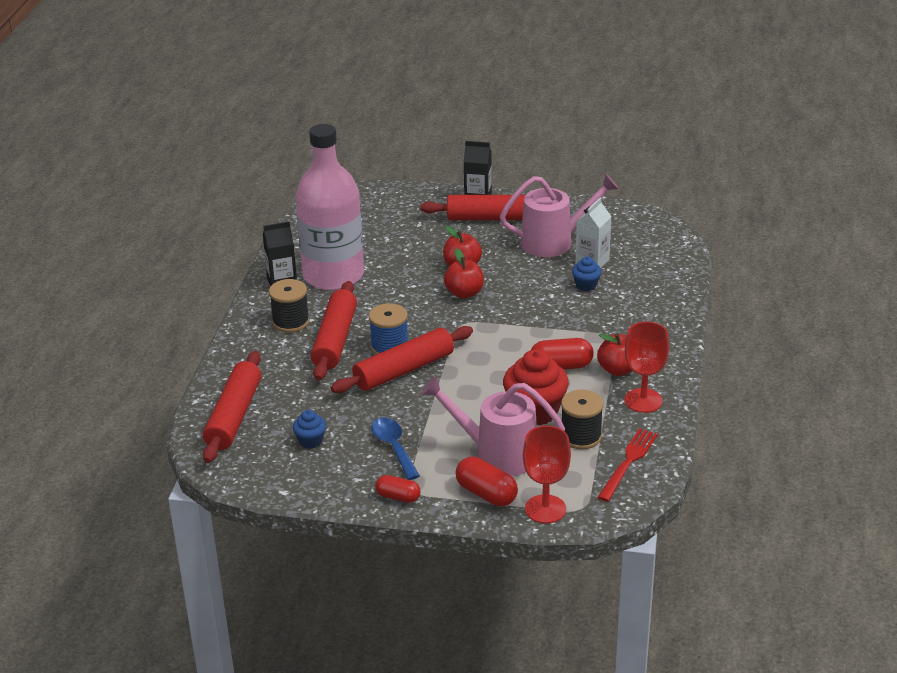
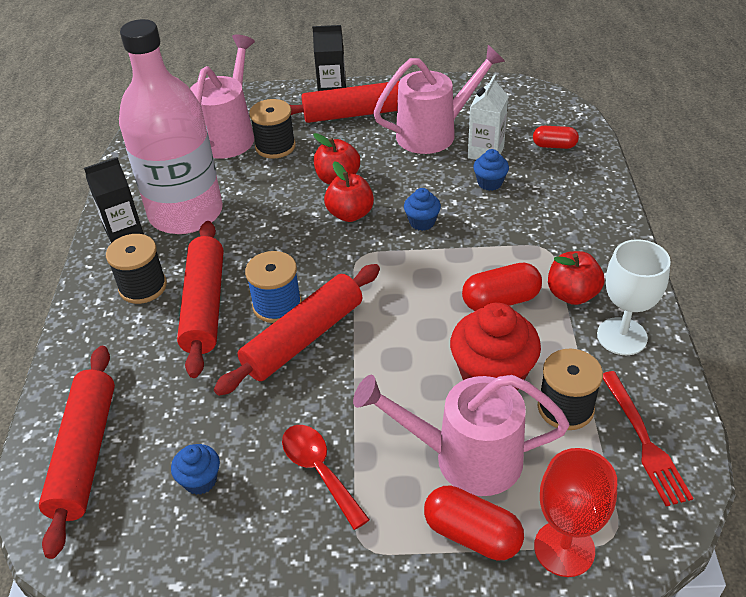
camera: 10 degrees left, 10 degrees up
blue spoon [371,417,420,480] -> red spoon [282,425,370,530]
red capsule [375,475,421,503] -> red capsule moved to [533,126,579,149]
red fork [597,428,658,502] -> red fork turned 150 degrees clockwise [603,371,693,506]
red goblet [625,322,669,413] -> white goblet [597,239,671,355]
none -> pink watering can [190,34,255,159]
none -> black spool [249,99,296,159]
none -> blue cupcake [404,188,441,231]

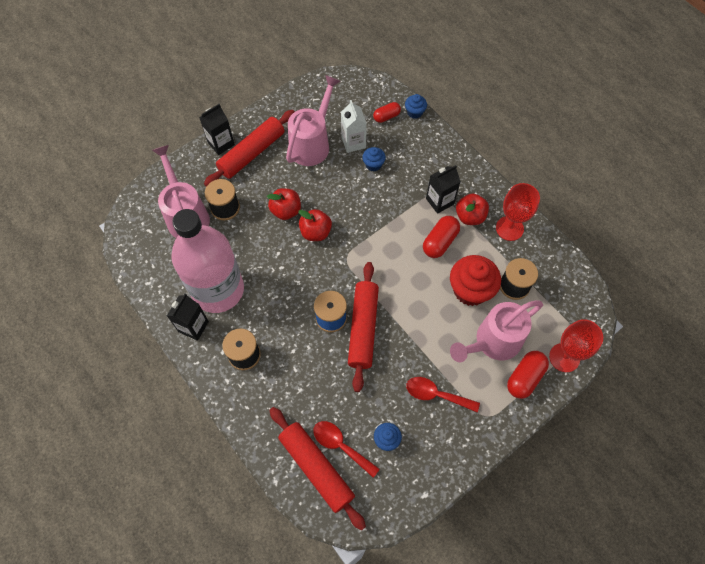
camera: 40 degrees left, 20 degrees up
red rolling pin [177,221,223,378] -> none
blue cupcake [404,188,441,231] -> blue cupcake moved to [405,94,427,119]
red capsule [424,485,524,560] -> red capsule turned 45 degrees counterclockwise [507,351,549,399]
white goblet [597,239,671,355] -> red goblet [496,183,540,241]
red fork [603,371,693,506] -> none
none -> red spoon [313,421,380,478]
none -> black carton [426,165,461,214]

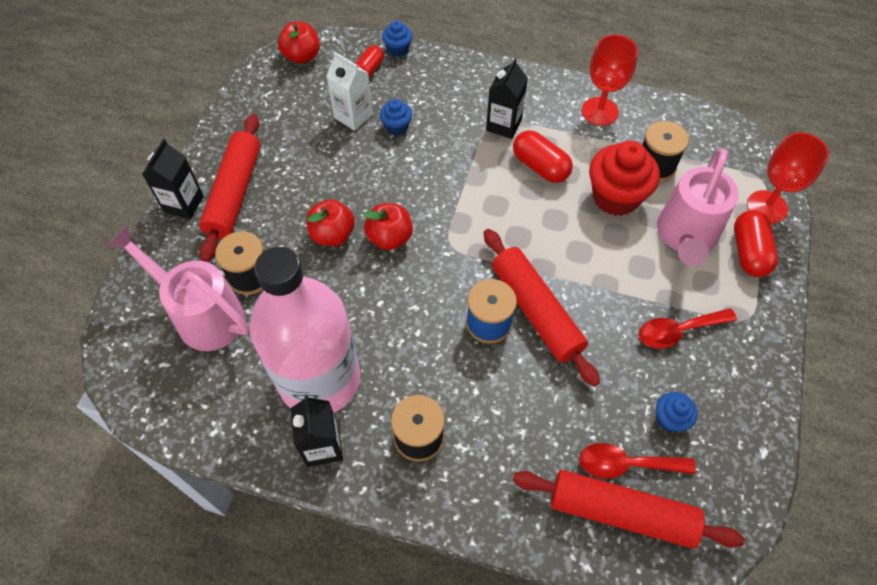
camera: 35 degrees left, 5 degrees down
pink watering can [286,75,340,166] -> none
red capsule [423,216,460,258] -> red capsule turned 45 degrees counterclockwise [513,130,573,183]
red apple [456,193,489,225] -> red apple moved to [278,22,320,64]

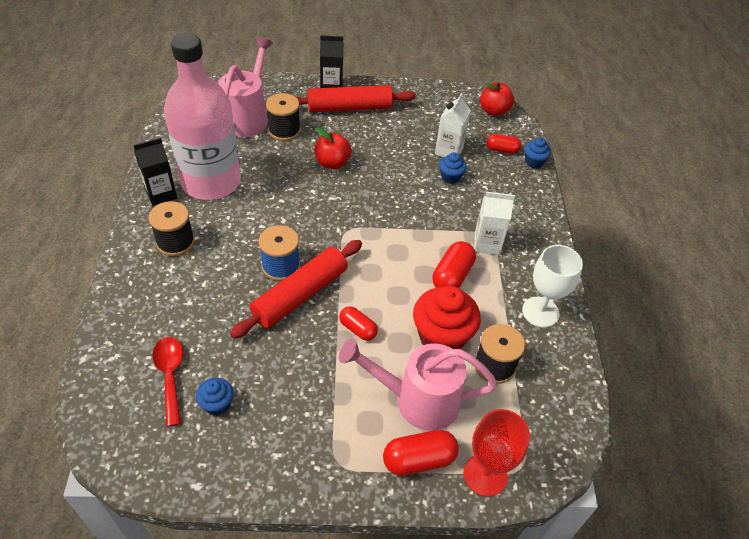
camera: 70 degrees right, 10 degrees down
red apple [363,203,413,250] -> none
black carton [486,58,528,139] -> white carton [474,192,515,255]
red rolling pin [513,470,745,548] -> none
red goblet [582,35,638,126] -> white goblet [522,245,583,328]
red spoon [639,308,737,349] -> none
none -> red capsule [339,306,378,341]

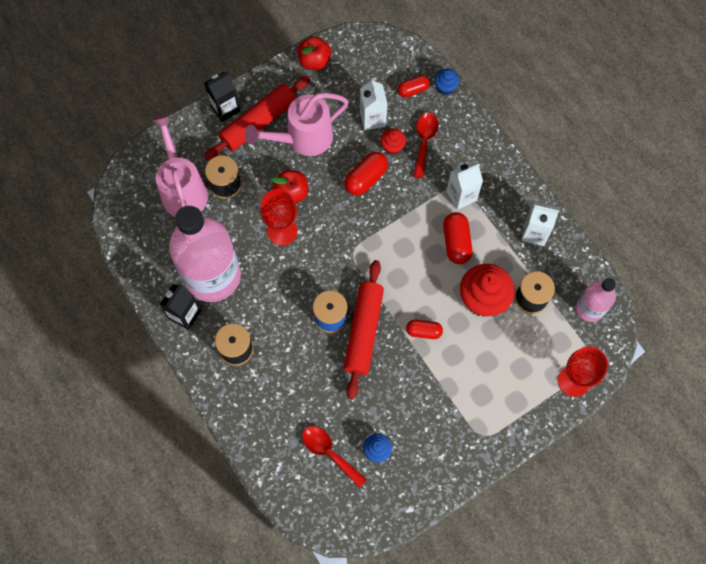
camera: 30 degrees left, 20 degrees up
pink watering can [339,339,497,431] -> pink watering can moved to [245,93,349,156]
red capsule [383,430,459,476] -> red capsule moved to [344,152,388,195]
blue cupcake [439,152,467,184] -> red cupcake [380,128,406,155]
red apple [480,82,514,116] -> red apple moved to [297,37,331,70]
white goblet [522,245,583,328] -> white carton [521,202,559,246]
none -> red goblet [260,189,298,246]
none -> red spoon [413,113,439,178]
none -> pink bottle [576,278,616,322]

